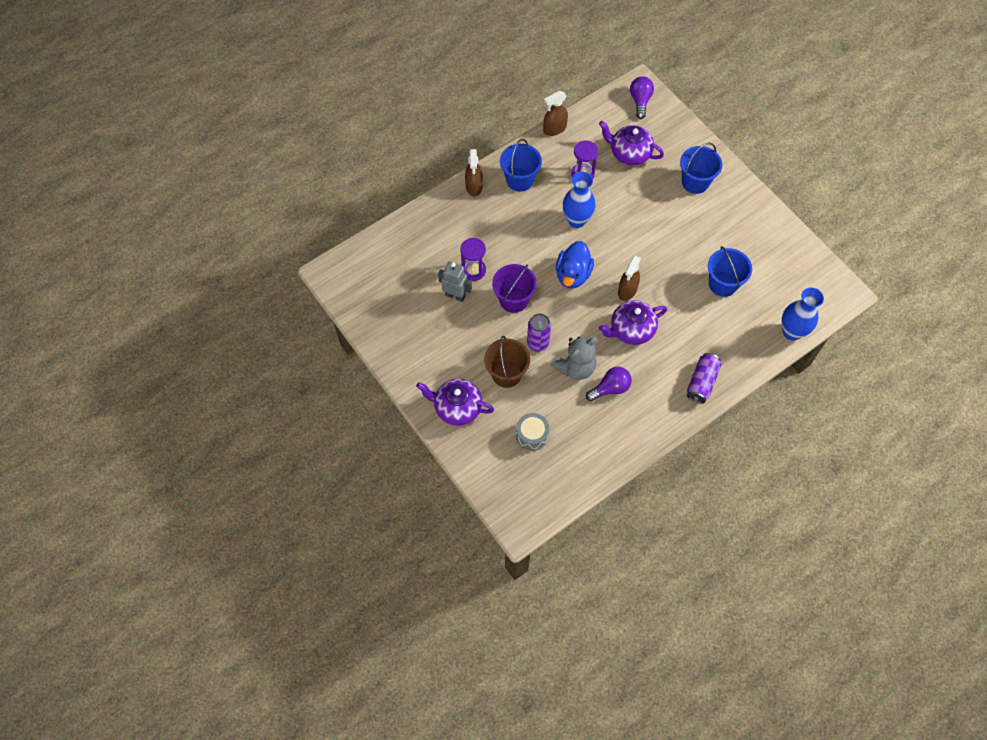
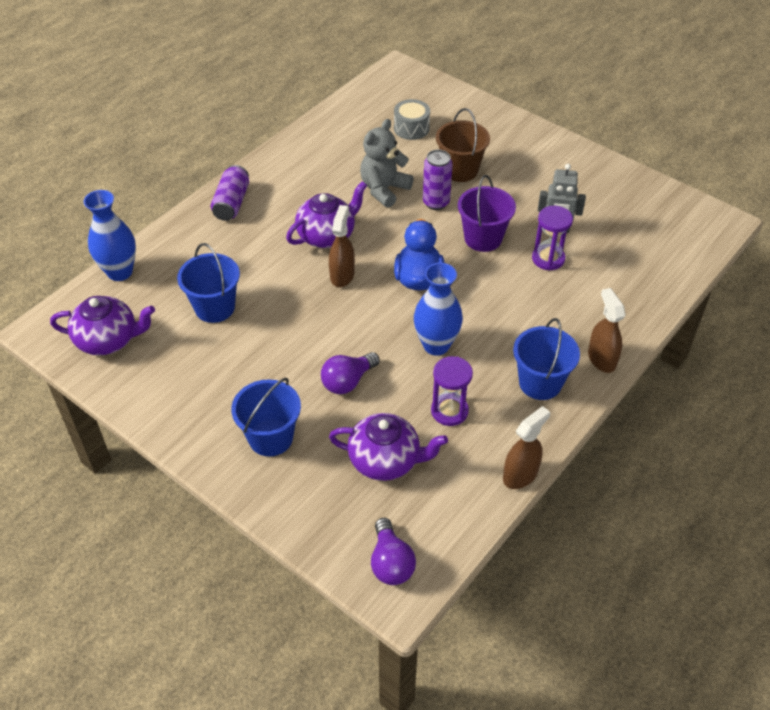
camera: 165 degrees right, 15 degrees down
purple teapot [416,379,494,426] -> purple teapot moved to [50,296,155,355]
purple light bulb [586,367,632,401] -> purple light bulb moved to [321,352,380,394]

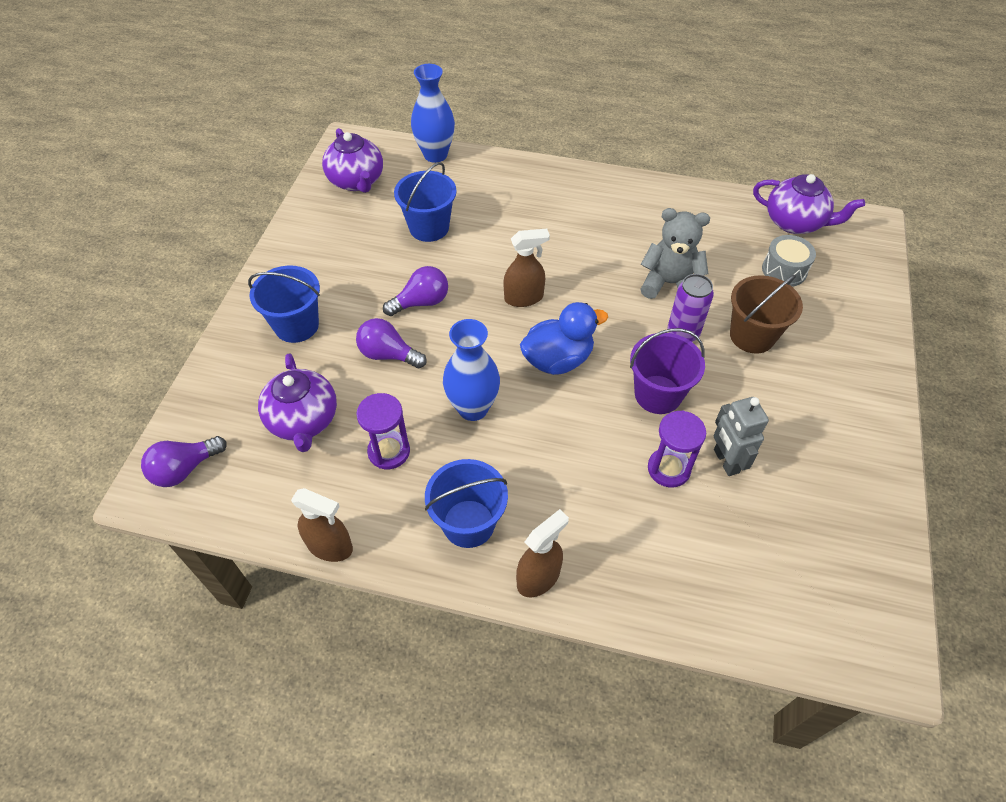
camera: 65 degrees right, 5 degrees up
purple can [211,165,249,221] -> none
purple teapot [286,181,367,248] -> purple teapot moved to [753,174,865,234]
none -> purple light bulb [383,266,448,316]

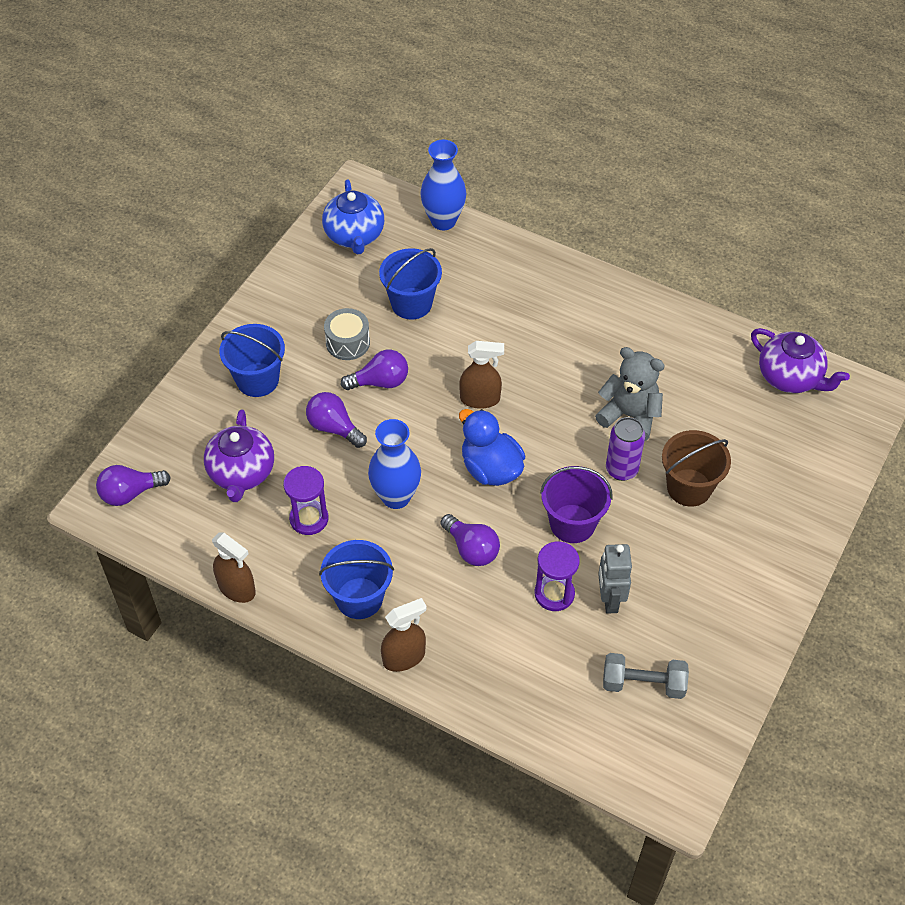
camera: 15 degrees right, 0 degrees up
purple teapot [322,128,383,193] -> blue teapot [322,179,384,255]
blue duck [520,302,608,375] -> blue duck turned 120 degrees counterclockwise [459,409,525,486]
grey drum [762,235,816,287] -> grey drum moved to [324,308,370,360]
none -> purple light bulb [440,514,500,566]
none -> grey dumbbell [603,653,689,699]

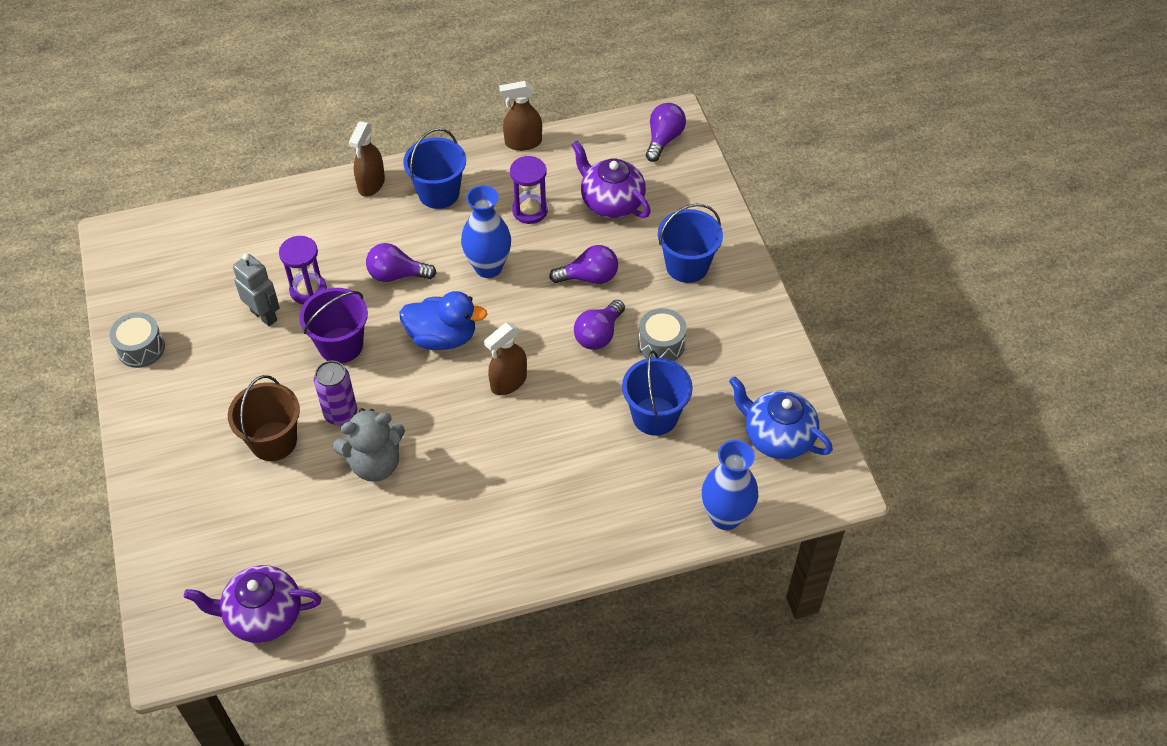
camera: 135 degrees right, 0 degrees up
grey dumbbell [603,653,689,699] -> none
none -> grey drum [109,312,165,368]

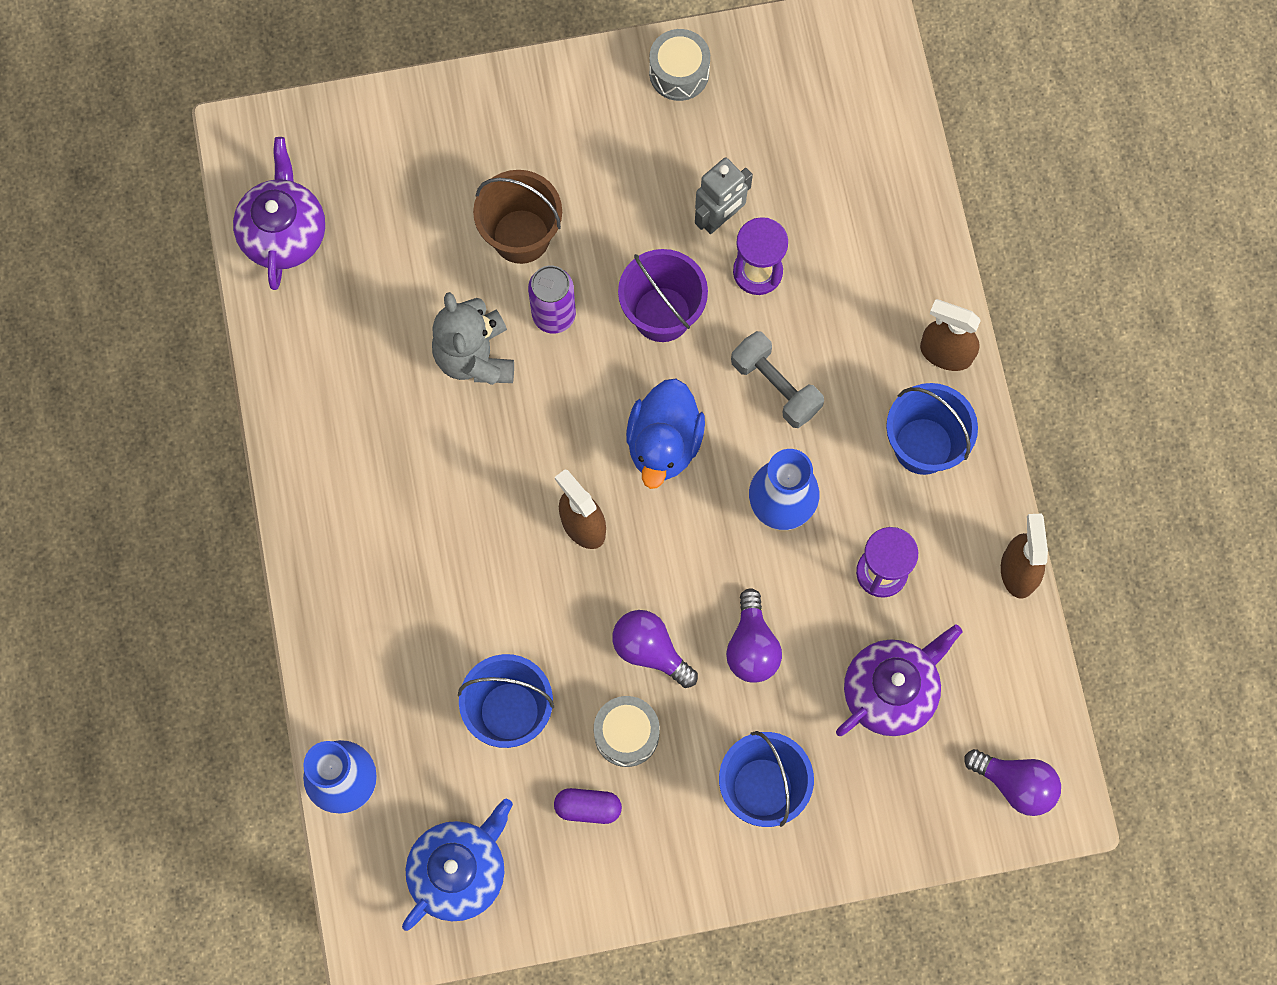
camera: 95 degrees right, 20 degrees up
purple light bulb [366,243,436,282] -> grey dumbbell [731,331,824,428]
none -> purple capsule [554,788,622,824]

